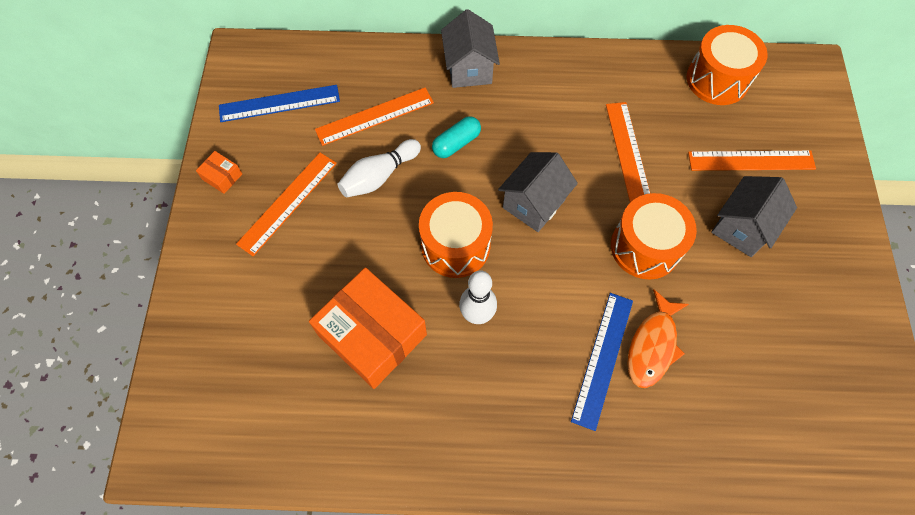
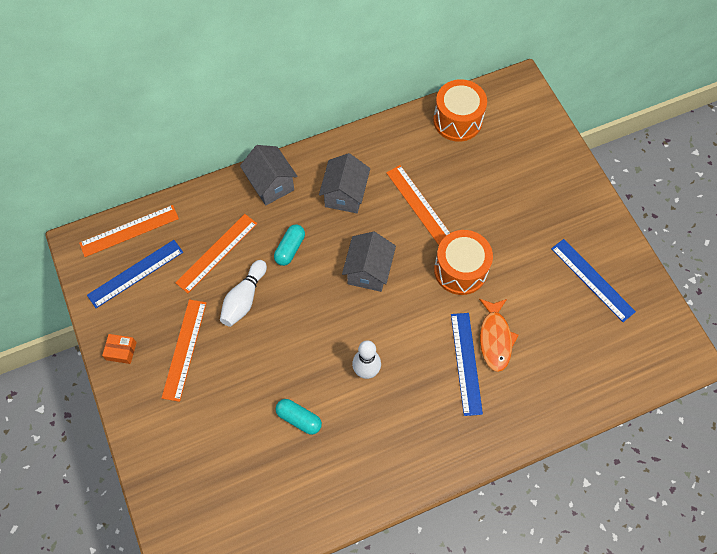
camera: 25 degrees left, 0 degrees up
orange box [309,268,427,389] -> turquoise capsule [276,399,322,435]
orange drum [419,192,493,278] -> none
orange ruler [688,150,816,171] -> orange ruler moved to [79,205,179,257]
grey house [711,176,797,257] -> grey house moved to [319,153,370,213]
none -> blue ruler [551,239,636,322]

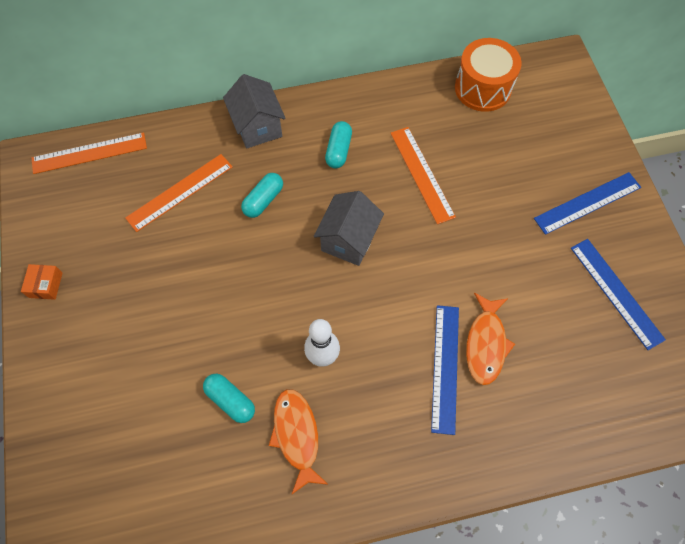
camera: 10 degrees right, 0 degrees up
blue ruler [87,240,183,308] -> blue ruler moved to [534,172,641,235]
orange box [102,334,137,364] -> orange box turned 75 degrees clockwise [21,264,63,300]
orange ruler [162,300,206,402] -> none
white bowling pin [220,260,267,327] -> none
grey house [319,153,370,213] -> turquoise capsule [325,121,352,169]
orange drum [434,230,493,295] -> none
none -> orange fish [269,389,329,495]

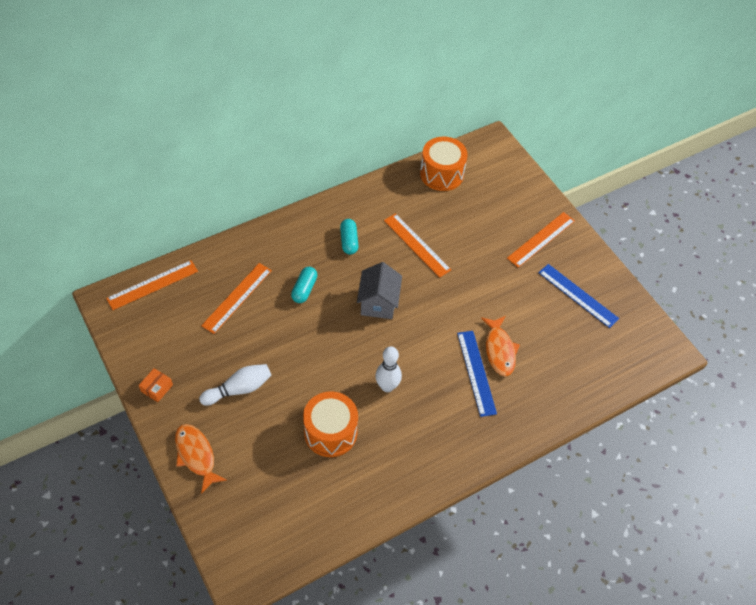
camera: 20 degrees left, 10 degrees down
orange box [21,264,63,300] -> orange box turned 45 degrees clockwise [139,368,173,402]
turquoise capsule [203,373,255,423] -> orange drum [303,391,358,457]
grey house [223,74,286,149] -> none
orange fish [269,389,329,495] -> orange fish moved to [175,424,227,494]
blue ruler [534,172,641,235] -> orange ruler [507,212,575,268]
none -> white bowling pin [199,364,272,406]

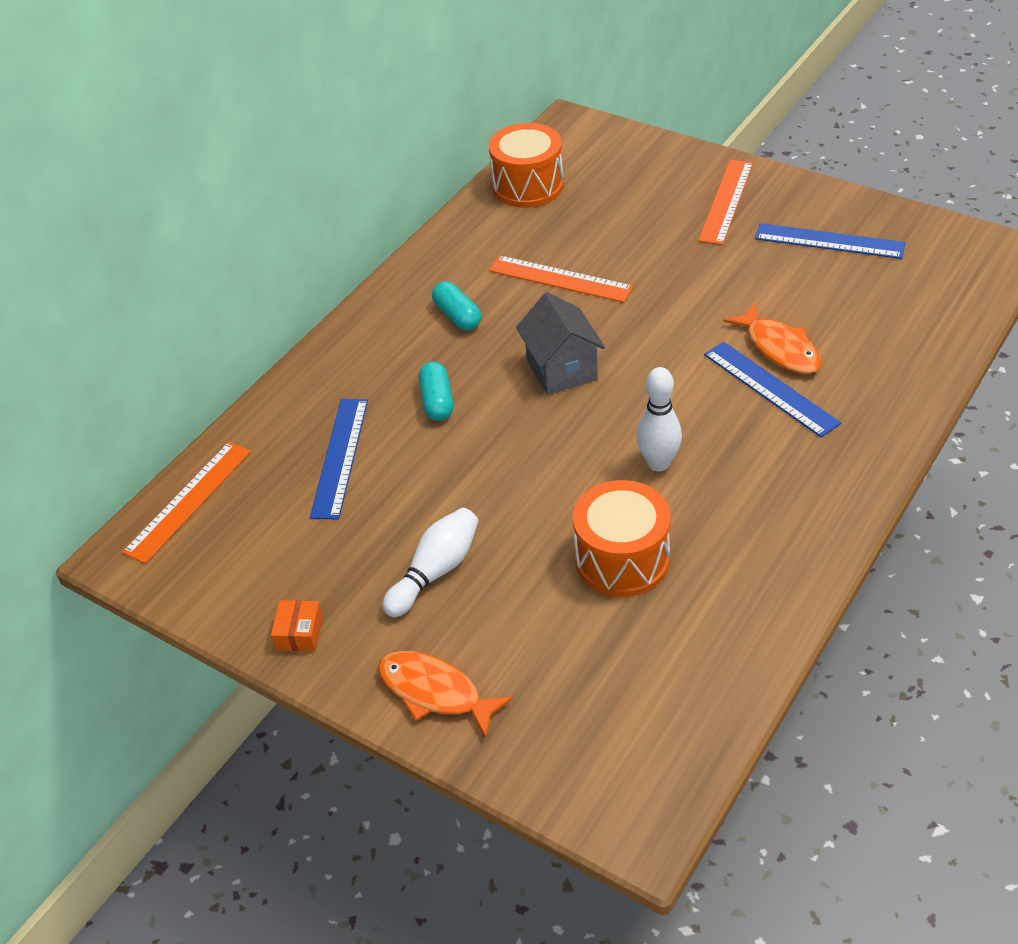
camera: 20 degrees left, 10 degrees down
orange ruler [201,263,272,334] -> blue ruler [310,399,368,520]

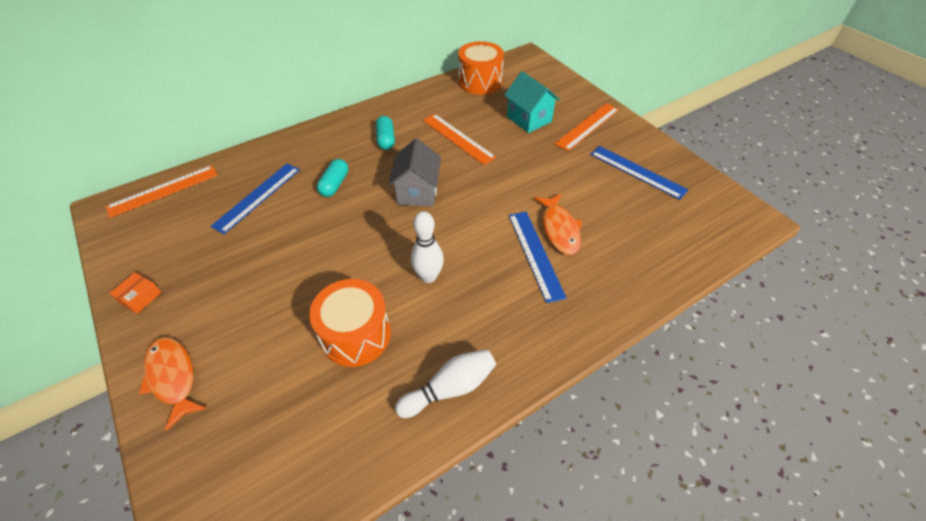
camera: 20 degrees right, 5 degrees up
white bowling pin [382,507,478,617] -> white bowling pin moved to [395,349,496,418]
none -> turquoise house [504,71,560,133]

